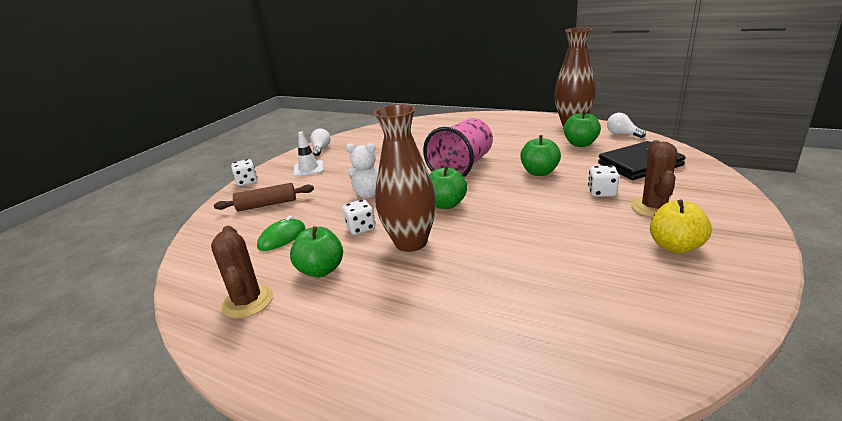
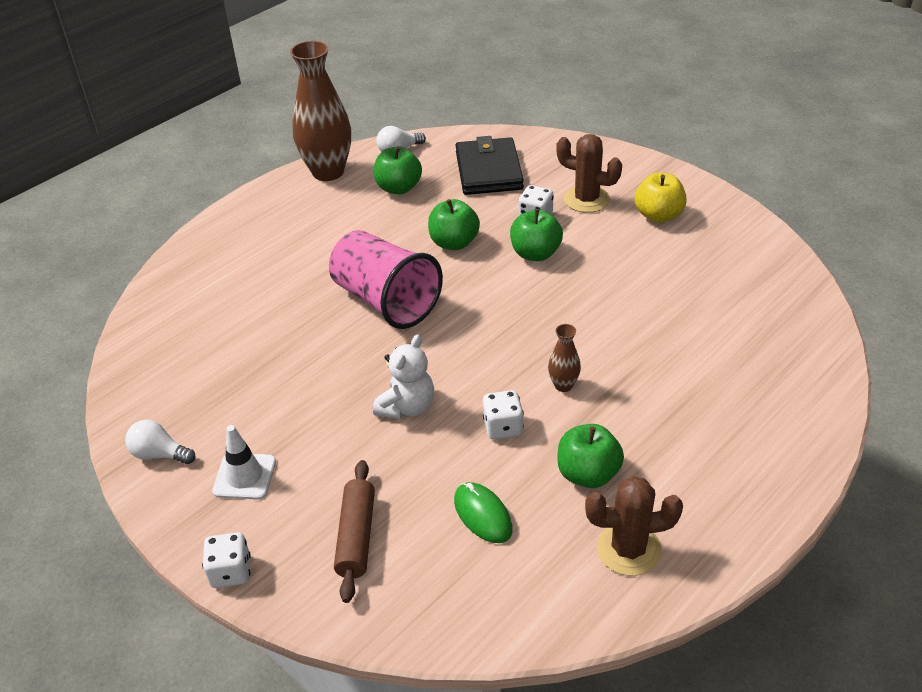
camera: 75 degrees left, 15 degrees up
brown vase [374,104,436,252] -> brown vase [548,324,581,392], size x0.44
green apple [429,165,467,209] -> green apple moved to [510,209,563,261]

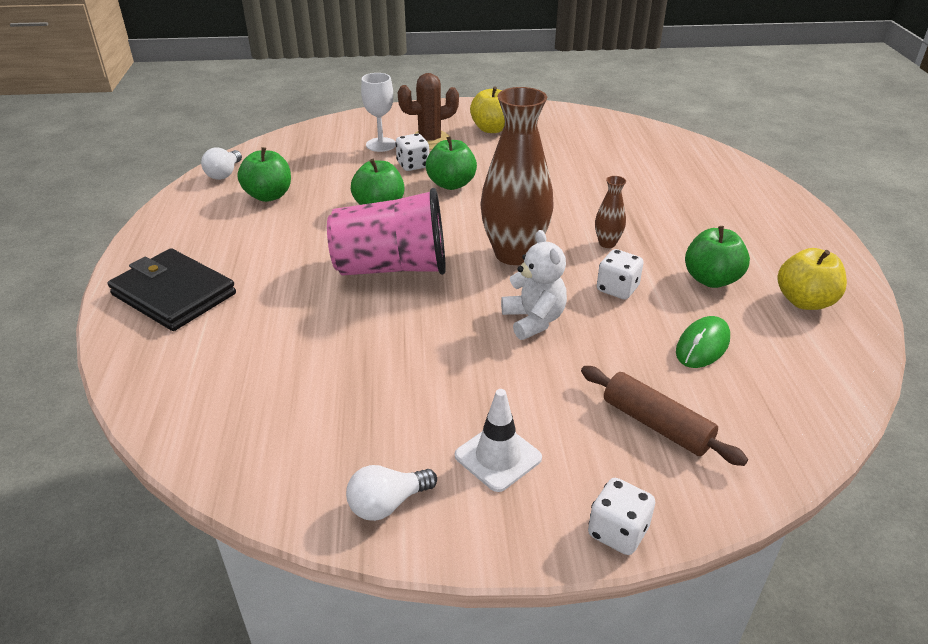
camera: 50 degrees left, 5 degrees down
brown vase [290,41,351,181] -> brown vase moved to [480,87,554,265]
green mouse [454,482,513,543] -> green mouse turned 60 degrees counterclockwise [676,316,730,368]
black wallet [455,136,524,195] -> black wallet moved to [108,248,236,331]
brown cactus [585,476,683,576] -> yellow apple [778,248,847,310]
none -> white goblet [361,73,396,152]

